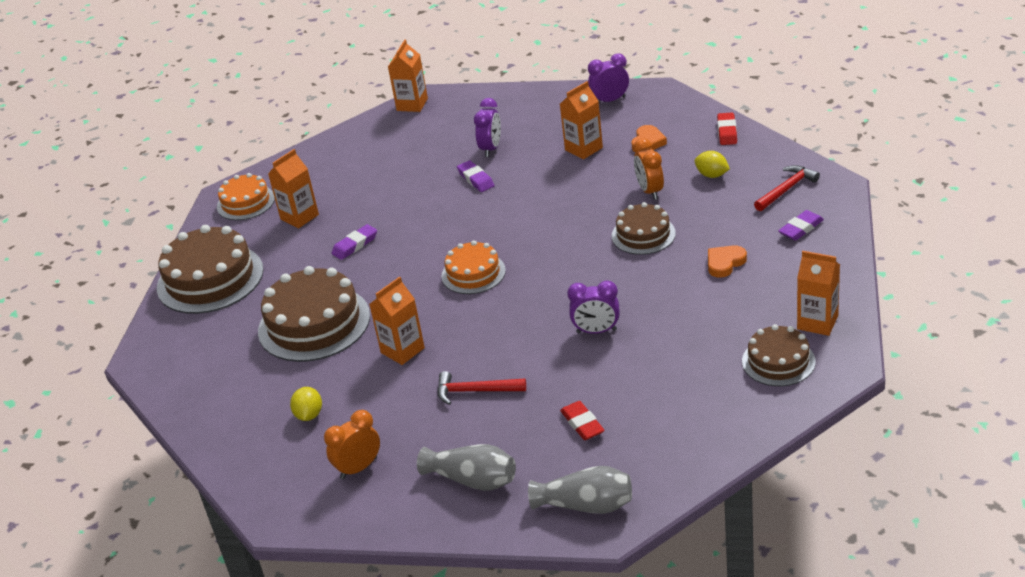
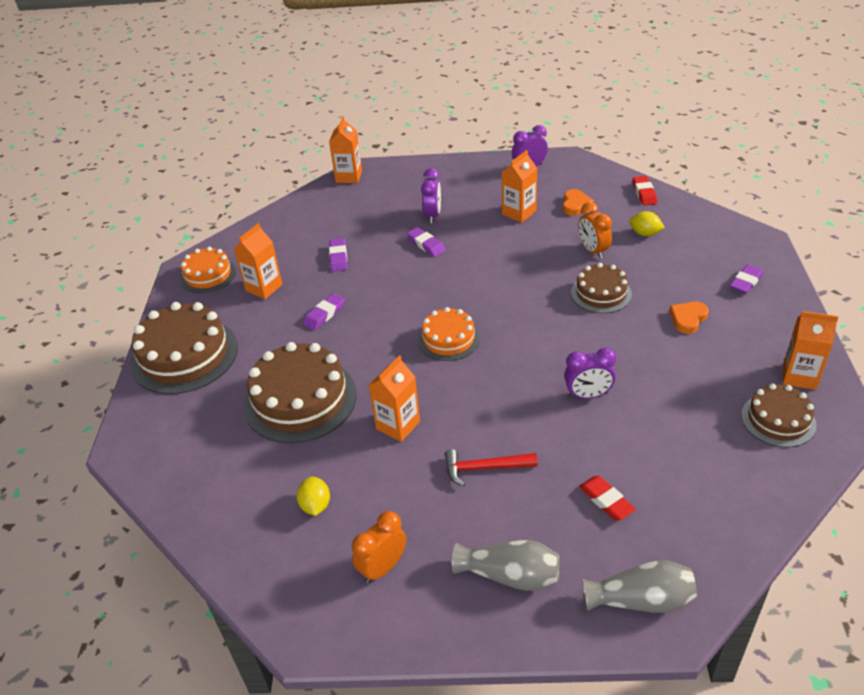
camera: 10 degrees left, 5 degrees up
red hammer [754,165,820,211] -> none
none -> purple eraser [329,238,347,272]

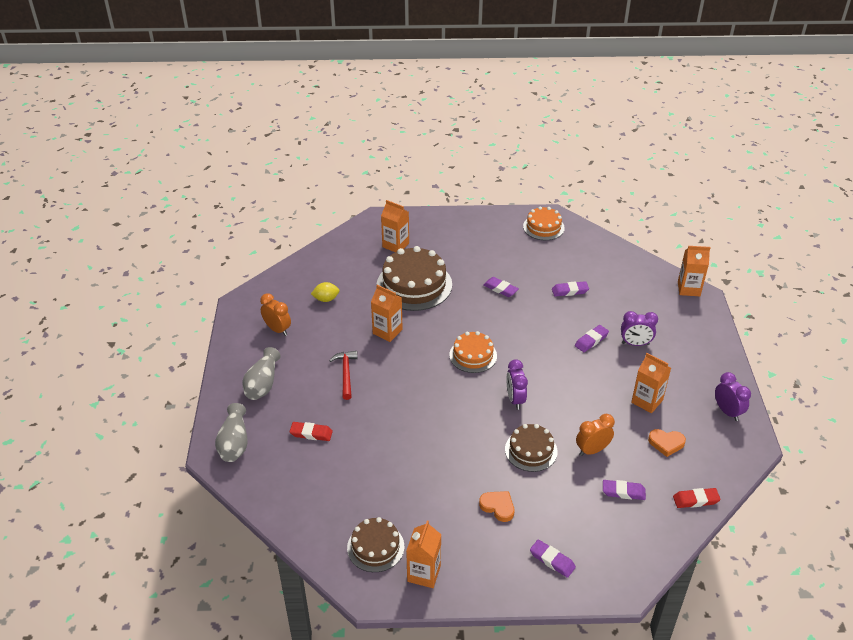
camera: 85 degrees right, 0 degrees up
brown cake [131,302,238,394] -> none
orange carton [234,223,283,299] -> orange carton moved to [381,200,409,252]
purple clock [564,348,616,399] -> purple clock moved to [506,359,528,410]
red eraser [579,476,636,520] -> red eraser turned 45 degrees clockwise [290,422,333,441]
yellow lemon [629,211,665,236] -> purple eraser [603,480,646,500]

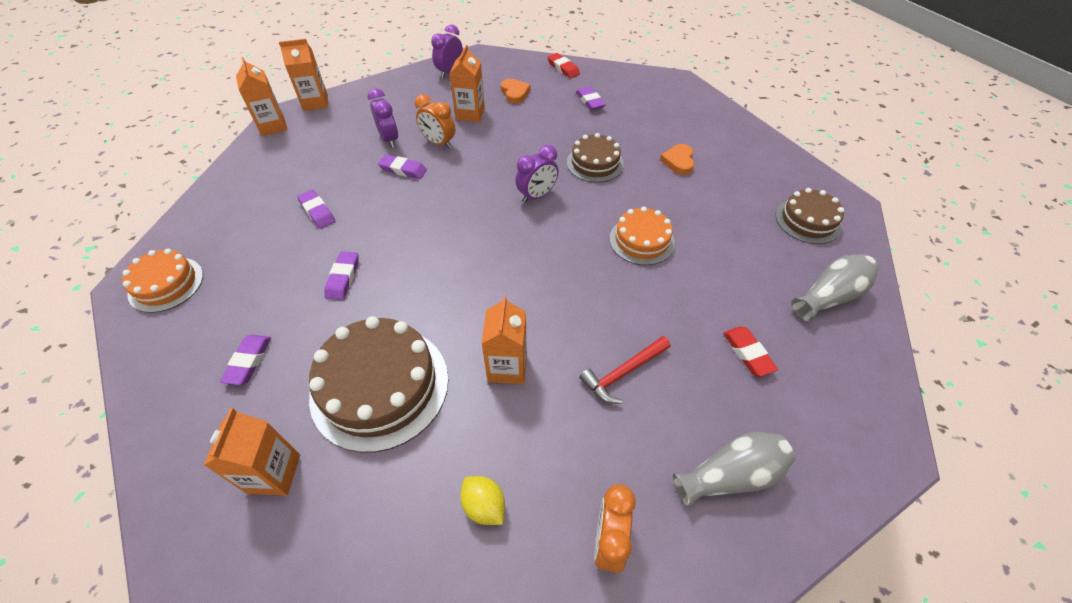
camera: 120 degrees left, 10 degrees up
grey vase [215,403,247,462] -> grey vase moved to [791,254,879,322]
orange carton [406,520,442,588] -> orange carton moved to [279,39,328,111]
orange cake [449,331,497,373] -> orange cake moved to [610,207,675,265]
purple eraser [530,539,576,578] -> purple eraser moved to [220,335,271,385]
orange clock [576,414,615,456] -> orange clock moved to [415,94,455,149]

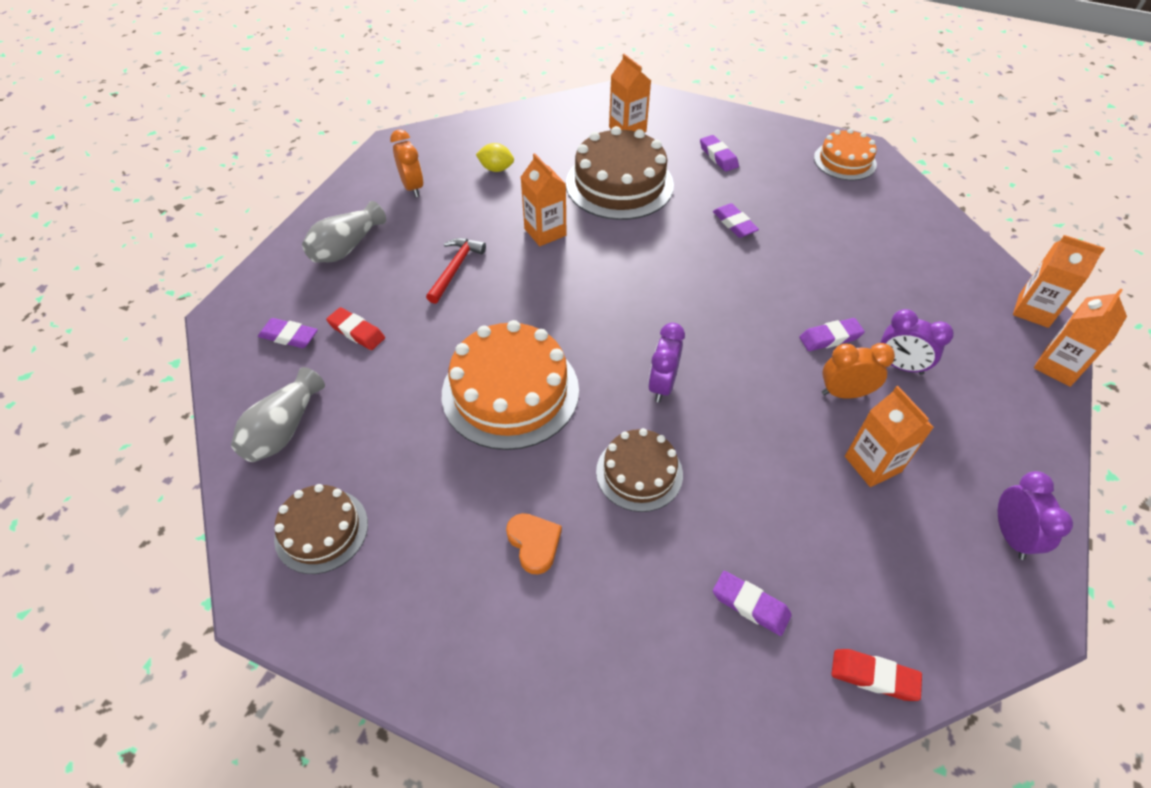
camera: 145 degrees right, 0 degrees up
purple eraser [297,190,335,229] -> purple eraser moved to [258,318,318,348]
orange heart [501,79,531,104] -> none
orange cake [610,207,675,265] -> orange cake [442,320,579,450], size x1.71

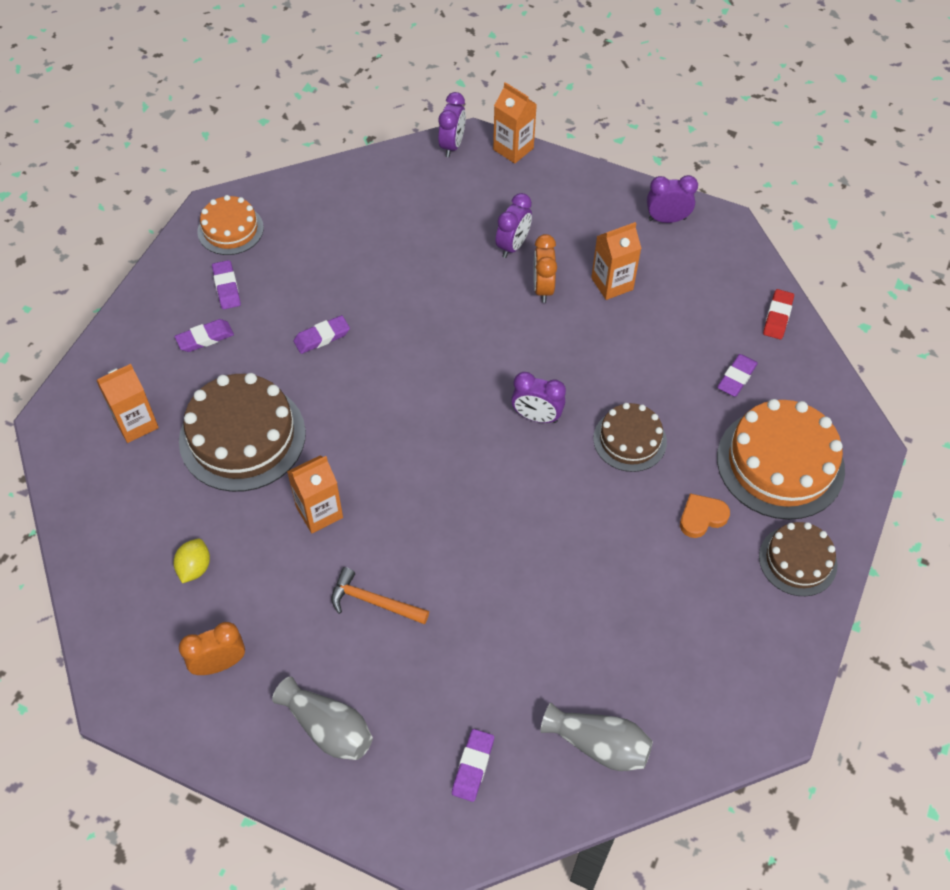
camera: 90 degrees left, 5 degrees up
brown cake [274,484,368,574] -> brown cake moved to [759,522,838,596]
red eraser [326,307,385,350] -> none
red hammer [426,238,486,304] -> orange hammer [331,567,429,625]
orange cake [442,320,579,450] -> orange cake moved to [717,399,845,520]
purple eraser [799,318,865,351] -> purple eraser moved to [212,260,241,309]
orange carton [1013,235,1105,328] -> purple clock [438,92,466,157]

